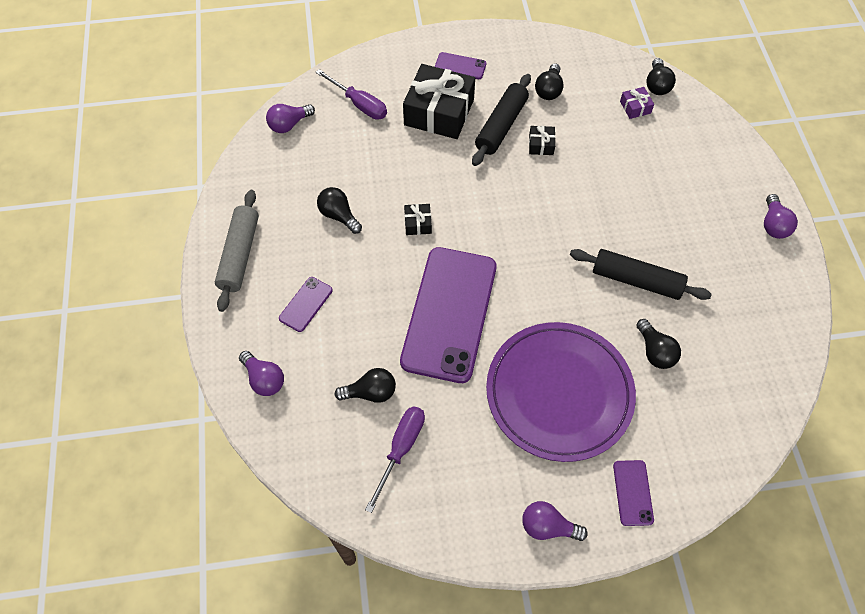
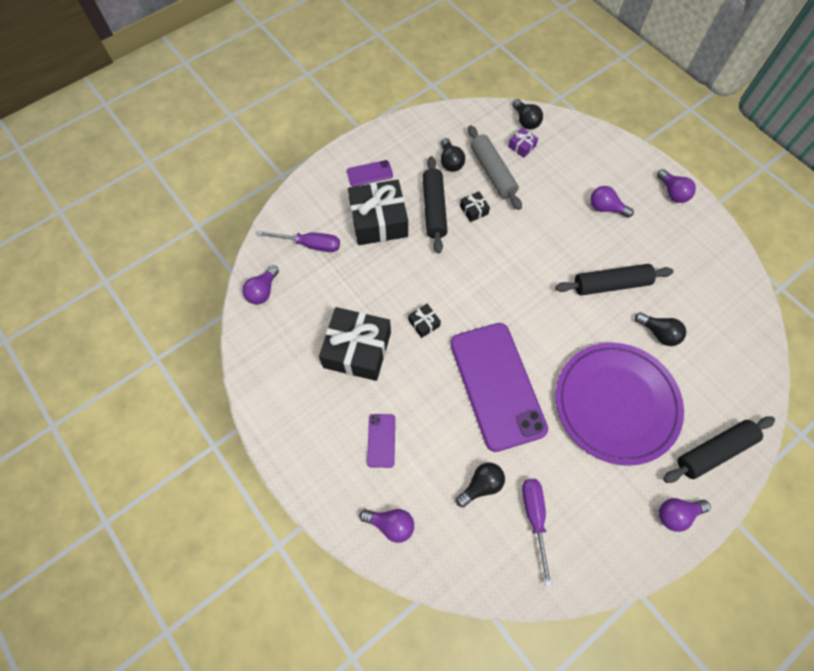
camera: 30 degrees left, 5 degrees up
grey rolling pin [215,190,259,312] -> grey rolling pin moved to [468,125,522,210]
black light bulb [317,187,362,234] -> black gift [319,307,391,381]
purple phone [613,460,654,526] -> black rolling pin [663,417,775,483]
none -> purple light bulb [590,186,634,218]

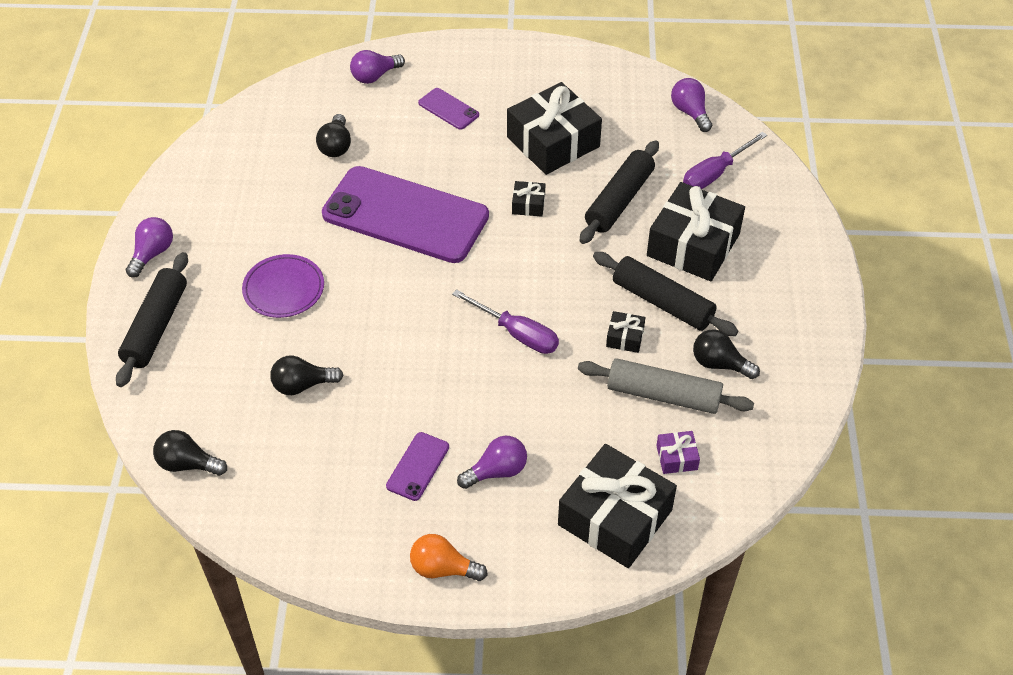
camera: 130 degrees right, 15 degrees down
purple phone [347,160,393,186] -> purple phone moved to [386,432,449,501]
black light bulb [512,99,543,130] -> black light bulb moved to [153,430,227,476]
purple screwdriver [522,479,552,587] -> purple screwdriver moved to [452,289,559,354]
black rolling pin [555,264,674,296] -> black rolling pin moved to [580,140,659,244]
purple plate [556,343,684,466] -> purple plate [242,254,324,318], size x0.51
purple light bulb [657,169,696,203] -> orange light bulb [410,534,488,581]
none -> black gift [558,444,677,568]

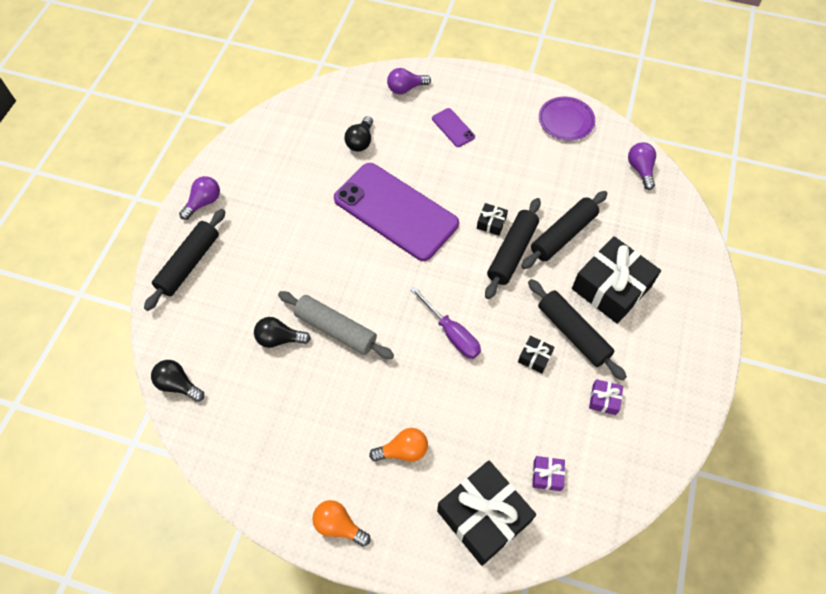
camera: 15 degrees right, 10 degrees up
purple plate [242,254,324,318] -> purple plate moved to [539,96,595,141]
purple phone [386,432,449,501] -> none
purple light bulb [457,436,527,489] -> orange light bulb [369,428,428,462]
black gift [507,82,602,175] -> none
grey rolling pin [578,358,754,414] -> grey rolling pin moved to [278,291,394,359]
purple screwdriver [683,132,767,190] -> none
black light bulb [693,329,760,379] -> purple gift [589,379,623,415]
none -> black rolling pin [485,198,541,299]

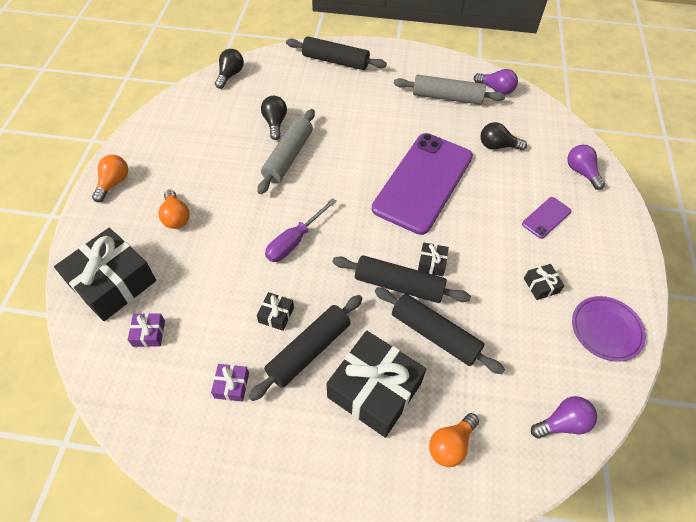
camera: 80 degrees right, 5 degrees down
purple light bulb [179,176,220,220] -> purple light bulb moved to [474,69,518,95]
none -> grey rolling pin [394,75,506,105]
none -> orange light bulb [429,413,479,467]
none -> black gift [524,264,565,300]

